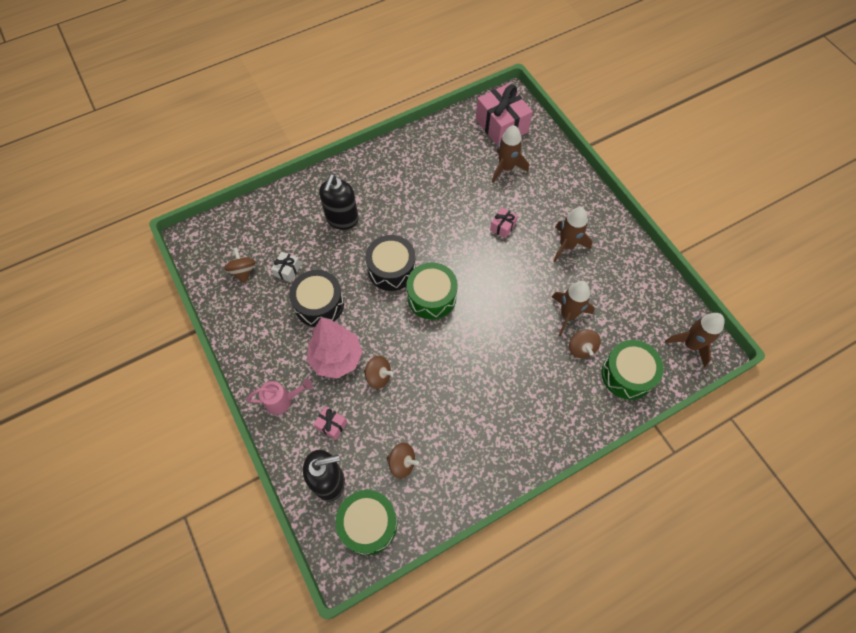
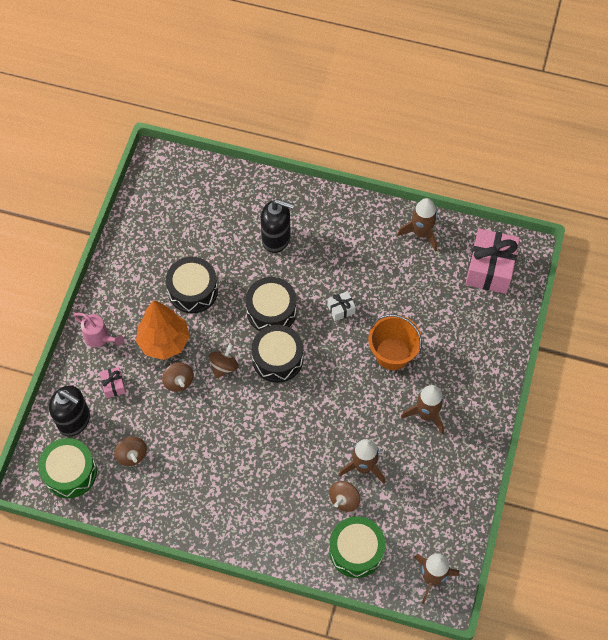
camera: 45 degrees right, 0 degrees up
brown spinning top [224,247,255,283] -> brown spinning top moved to [209,344,239,378]
white gift [271,252,301,282] -> white gift moved to [327,291,356,321]
pink tree [307,317,362,379] -> orange tree [136,300,190,360]
black soap dispenser [319,174,359,230] -> black soap dispenser turned 135 degrees counterclockwise [261,199,294,253]
green drum [406,262,458,320] -> black drum [251,325,303,383]
pink gift [490,207,518,238] -> orange bucket [368,314,422,370]
brown rocket [492,125,529,183] -> brown rocket moved to [397,198,437,252]

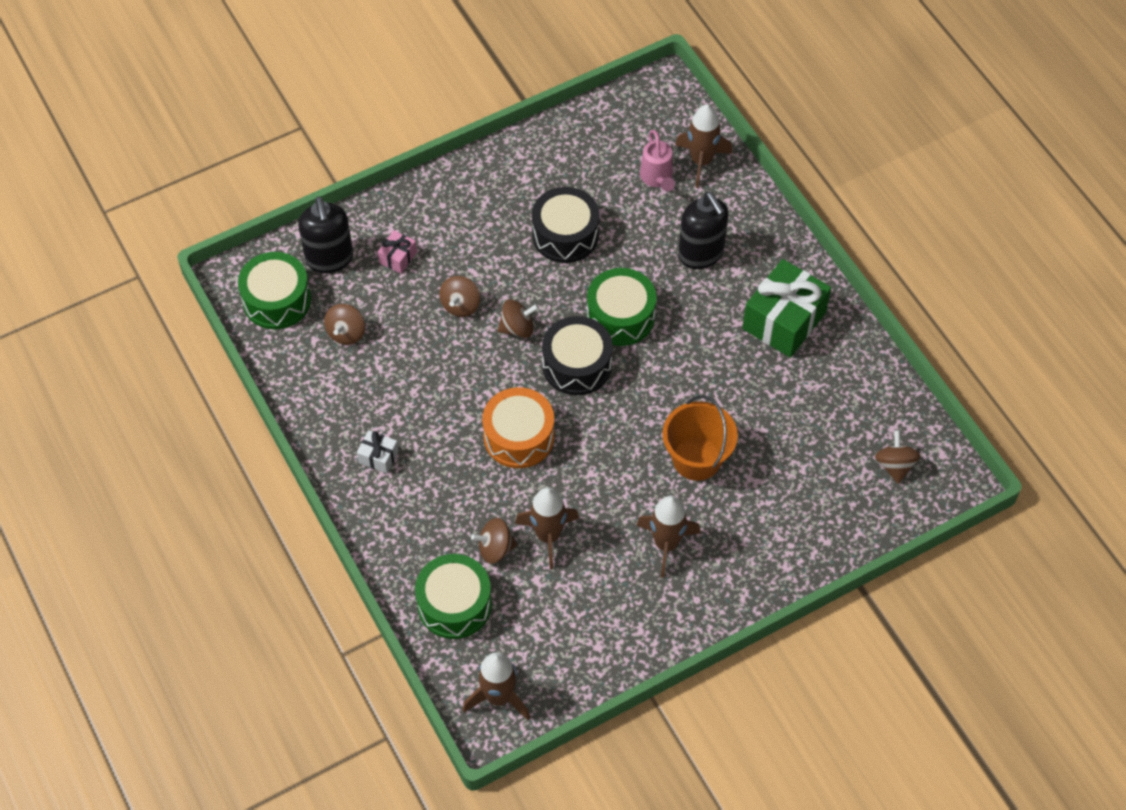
camera: 45 degrees right, 5 degrees down
pink watering can [73,313,124,347] -> pink watering can moved to [640,130,675,191]
orange tree [136,300,190,360] -> none
black drum [246,277,297,331] -> green drum [587,268,657,346]
white gift [327,291,356,321] -> white gift moved to [357,430,399,473]
brown rocket [397,198,437,252] -> brown rocket moved to [675,104,732,188]
pink gift [465,228,520,294] -> brown spinning top [875,430,921,484]
none -> orange drum [482,387,554,468]
none -> green gift [742,259,831,358]

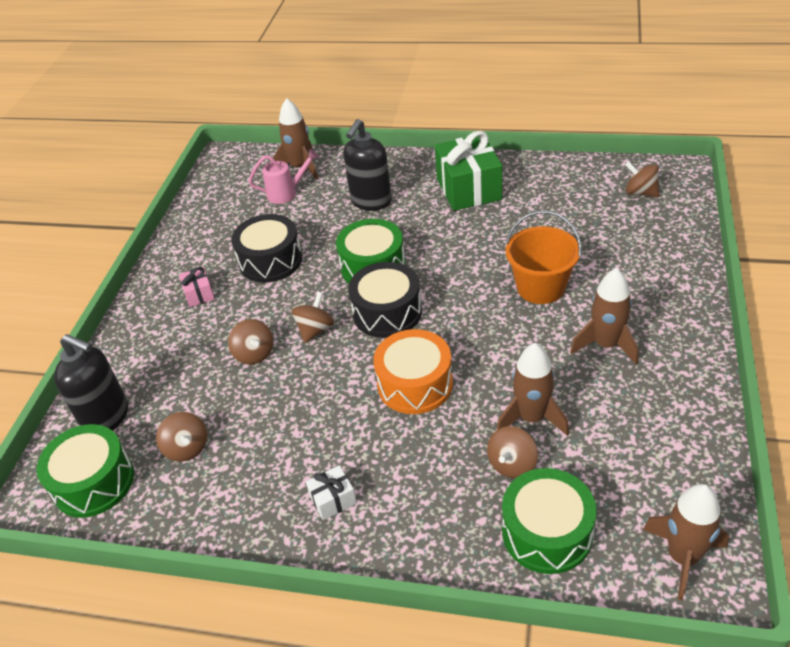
camera: 45 degrees left, 15 degrees down
pink gift [378,230,417,274] -> pink gift moved to [179,267,215,307]
pink watering can [640,130,675,191] -> pink watering can turned 45 degrees counterclockwise [249,149,319,204]
black soap dispenser [678,192,729,269] -> black soap dispenser turned 105 degrees clockwise [343,119,392,211]

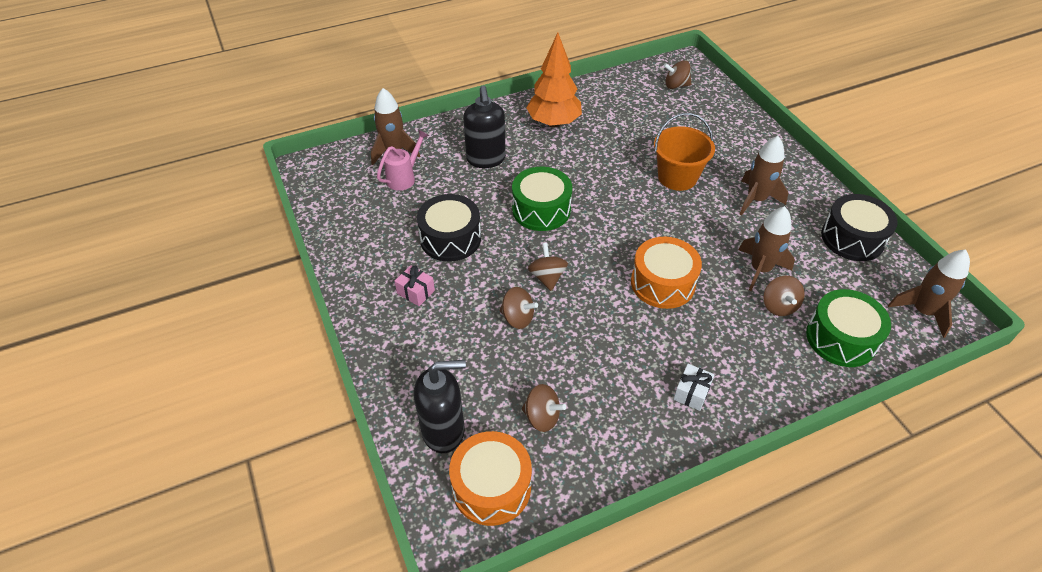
camera: 40 degrees left, 5 degrees up
green drum [36,424,134,518] -> orange drum [449,431,532,526]
black drum [348,262,422,338] -> black drum moved to [821,194,898,261]
green gift [435,131,502,211] -> orange tree [526,33,582,128]

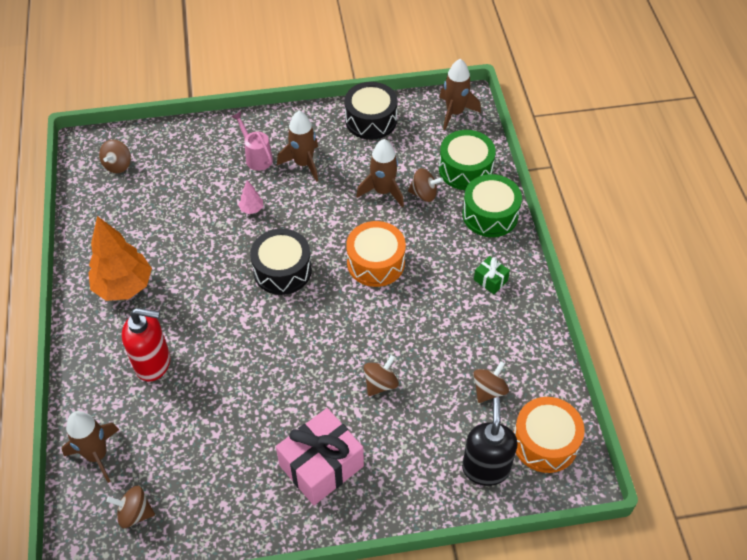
camera: 75 degrees left, 5 degrees up
pink watering can [377,130,429,191] -> pink watering can moved to [231,112,273,171]
pink gift [394,265,435,306] -> pink gift [276,408,364,505], size x2.17
black drum [417,194,481,262] -> black drum moved to [250,229,312,295]
black soap dispenser [463,86,506,168] -> red soap dispenser [122,308,170,381]
green drum [512,167,573,231] -> green drum moved to [462,174,522,237]
brown spinning top [528,243,568,291] -> brown spinning top moved to [106,486,155,528]
orange bucket [654,113,715,191] -> pink tree [238,180,263,214]
white gift [673,364,715,411] -> green gift [474,256,510,294]

